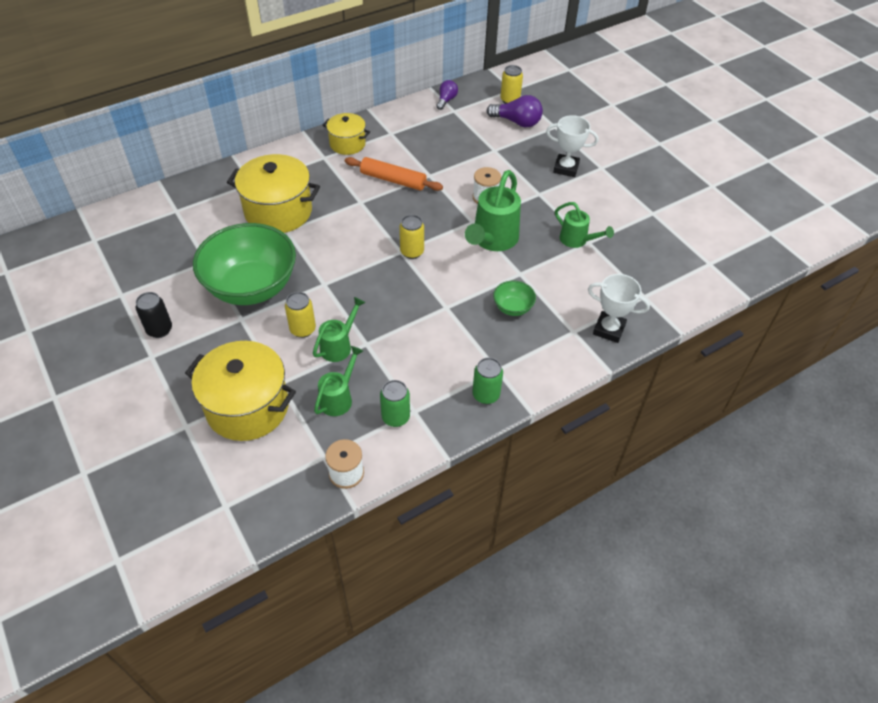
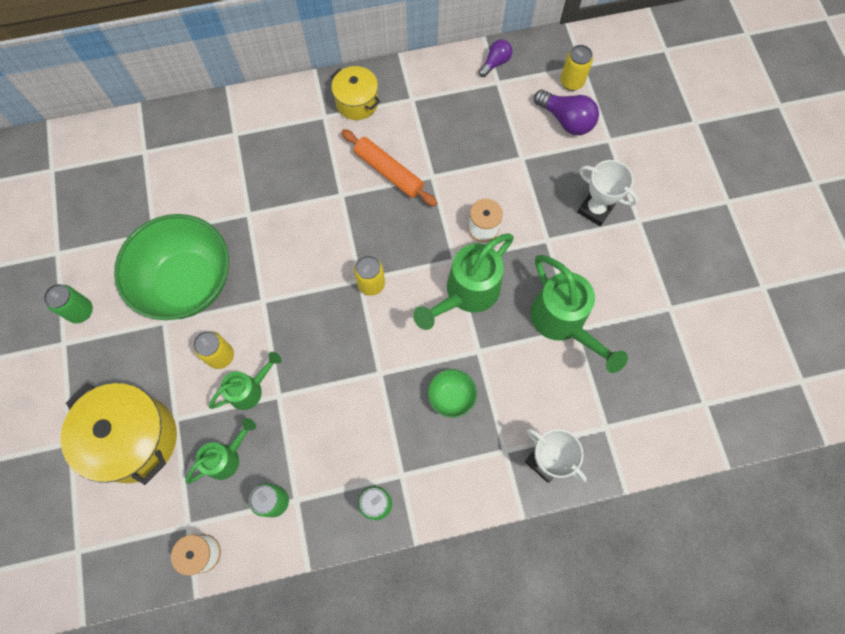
camera: 20 degrees right, 20 degrees up
black can [136,292,172,338] -> green can [44,284,93,323]
yellow pot [227,154,320,233] -> none
green watering can [555,202,614,248] -> green watering can [531,255,628,373], size x1.68

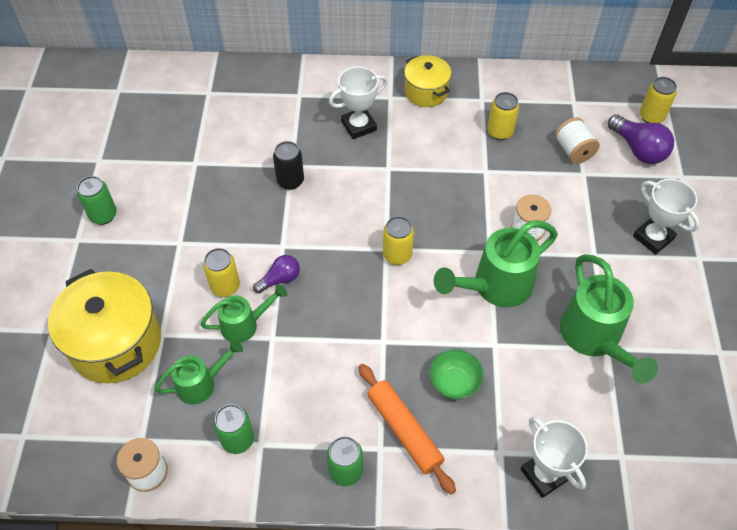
camera: 15 degrees right, 15 degrees down
green bowl [114,214,229,320] -> none
orange rolling pin [341,129,437,207] -> orange rolling pin moved to [359,364,456,494]
purple light bulb [478,39,512,77] -> purple light bulb moved to [253,255,300,293]
none -> black can [273,141,304,190]
none -> white trophy [329,66,388,139]
none -> yellow can [487,92,519,140]
none -> white spool [555,117,600,164]

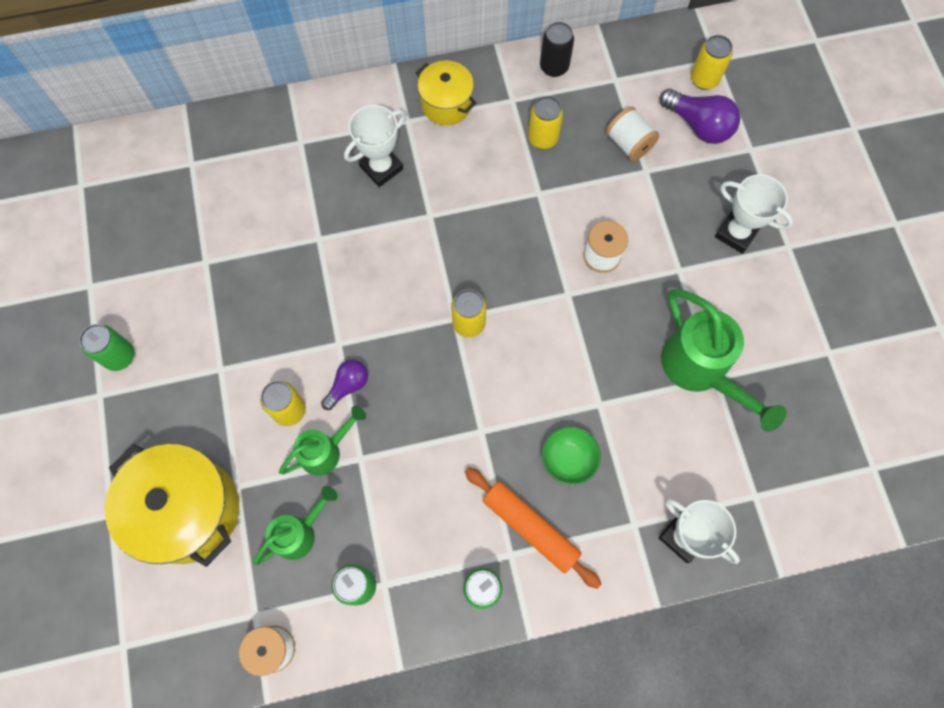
camera: 15 degrees left, 15 degrees up
black can [273,141,304,190] -> black can moved to [540,22,574,77]
green watering can [434,220,558,307] -> none

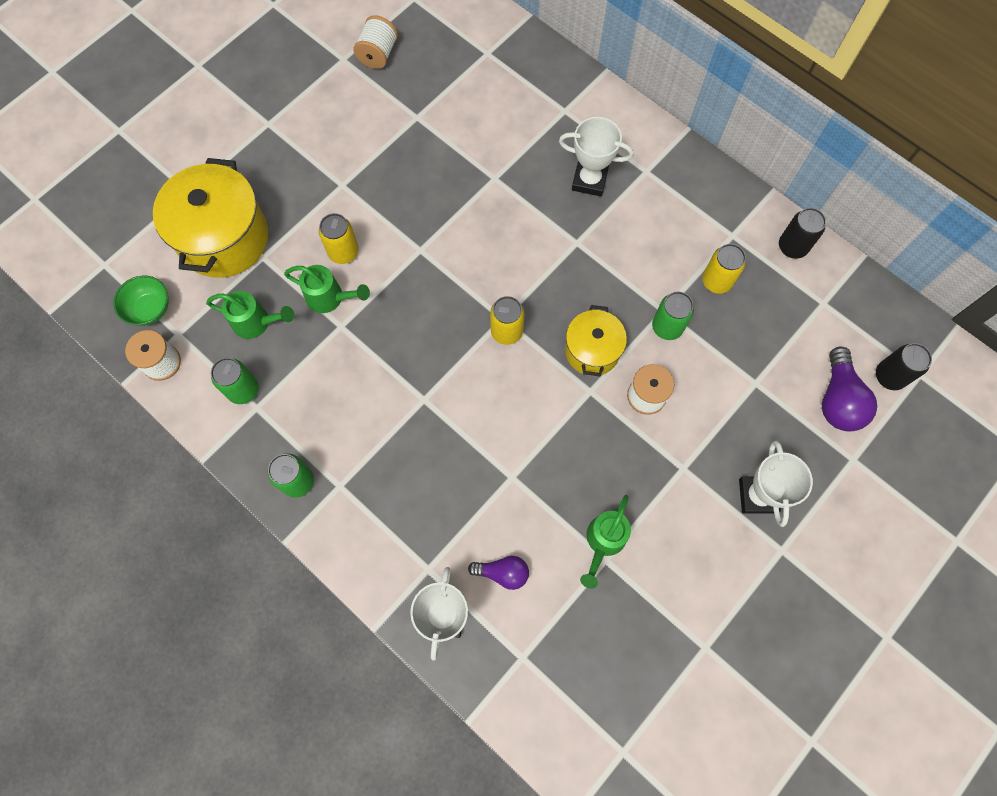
camera: 55 degrees right, 0 degrees up
green can [79,324,134,371] -> green can moved to [652,292,694,340]
purple light bulb [321,360,368,410] -> purple light bulb moved to [468,556,529,590]
yellow pot [416,60,477,125] -> yellow pot moved to [565,305,627,376]
orange rolling pin [465,467,602,589] -> none
green bowl [542,426,601,485] -> green bowl moved to [113,276,169,326]
white spool [606,107,659,161] -> white spool moved to [353,15,398,69]
green watering can [661,289,786,432] -> green watering can [580,495,631,589], size x0.59
yellow can [691,35,733,90] -> black can [876,343,932,390]

